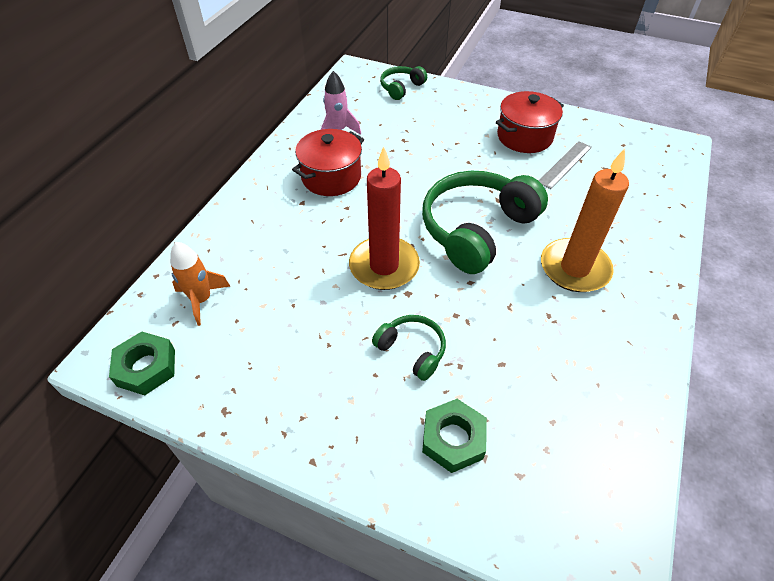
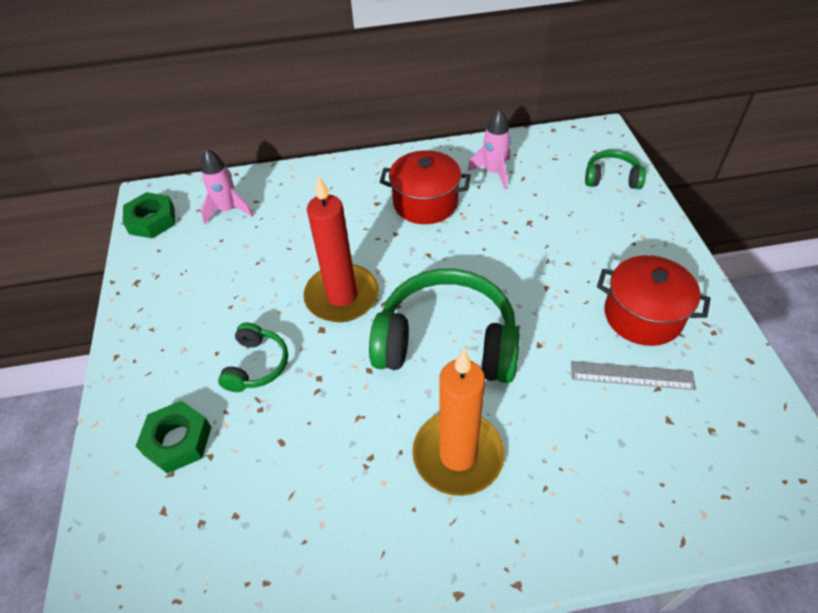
camera: 60 degrees right, 0 degrees up
orange rocket [170,242,231,326] -> pink rocket [201,148,254,224]

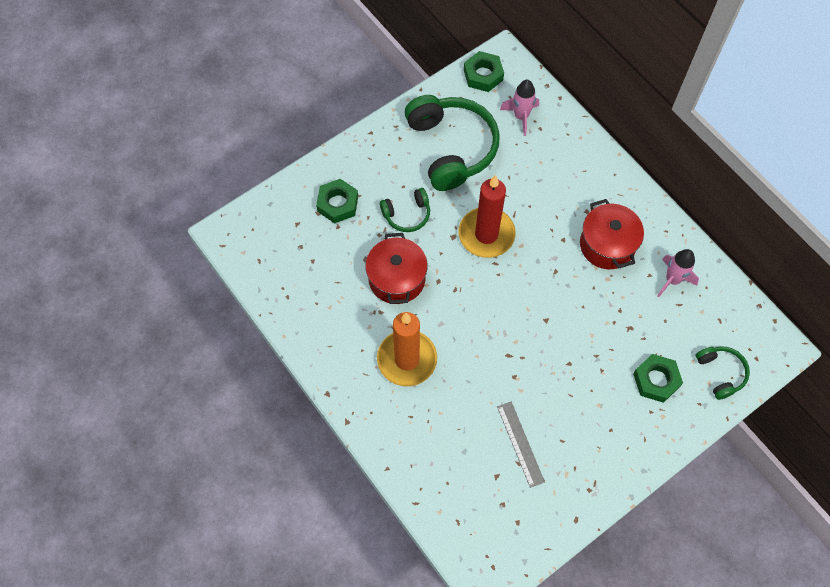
camera: 60 degrees right, 15 degrees up
green headphones [369,269,519,383] -> green headphones moved to [405,95,500,191]
red pot [597,255,711,346] -> red pot moved to [365,233,428,304]
none -> green nut [633,354,683,403]

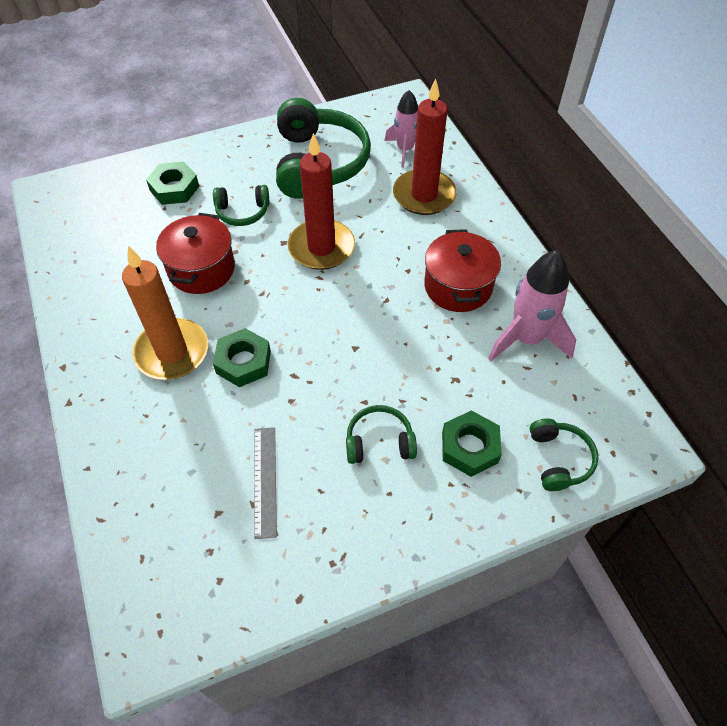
camera: 15 degrees right, 10 degrees down
green nut [464,51,504,92] -> green nut moved to [213,328,271,387]
pink rocket [657,249,699,297] -> pink rocket [488,250,576,361], size x1.53
none -> green headphones [346,405,417,464]
none -> red candle [393,79,457,215]

